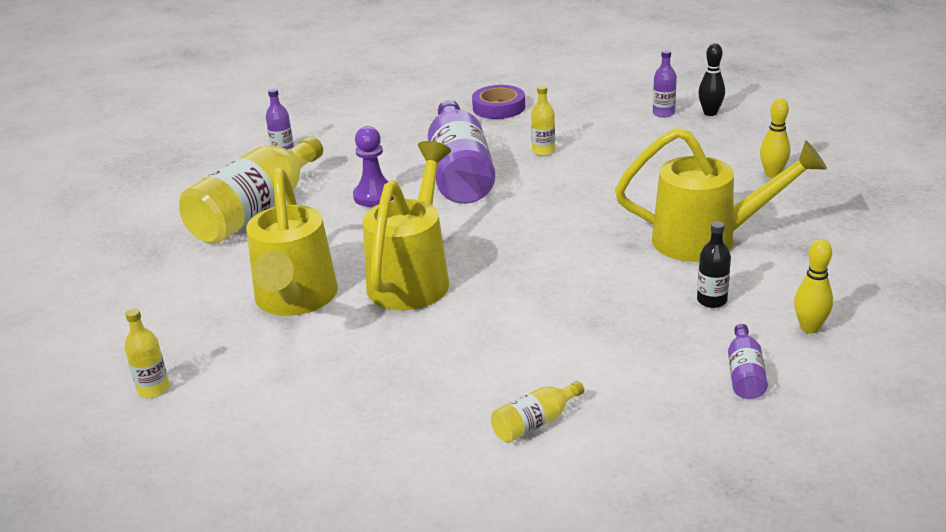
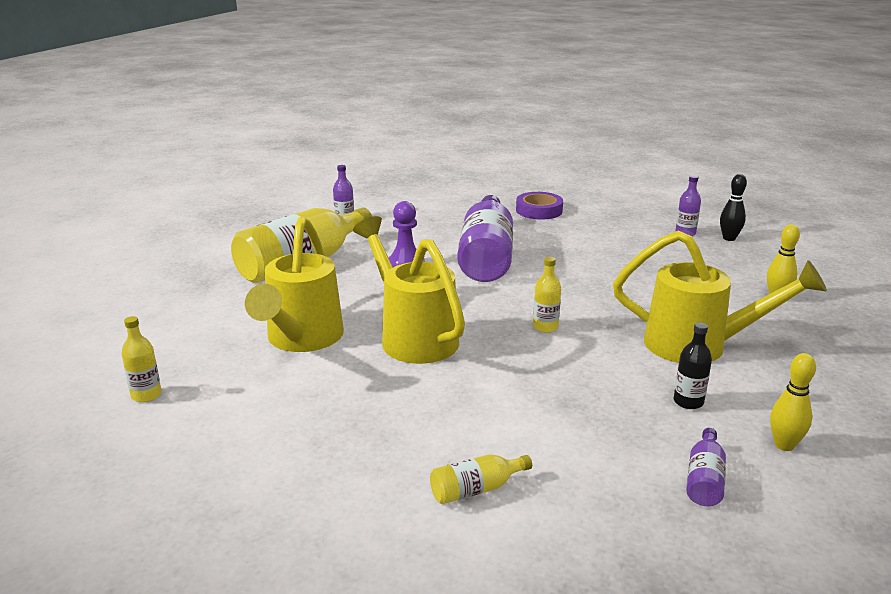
camera: 10 degrees right, 5 degrees down
yellow watering can [363,141,451,310] -> yellow watering can turned 60 degrees counterclockwise [353,216,465,364]
yellow bottle [531,85,555,156] -> yellow bottle moved to [533,257,561,333]

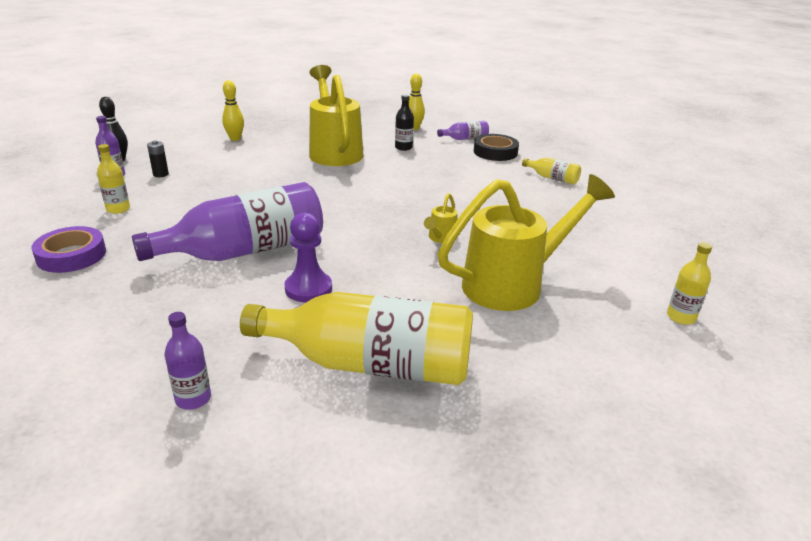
camera: 125 degrees left, 5 degrees up
yellow watering can [353,216,465,364] -> yellow watering can [424,193,458,243], size x0.42
yellow bottle [533,257,561,333] -> yellow bottle moved to [97,144,130,214]
none -> black battery [147,141,169,177]
none -> black tape [474,134,519,161]

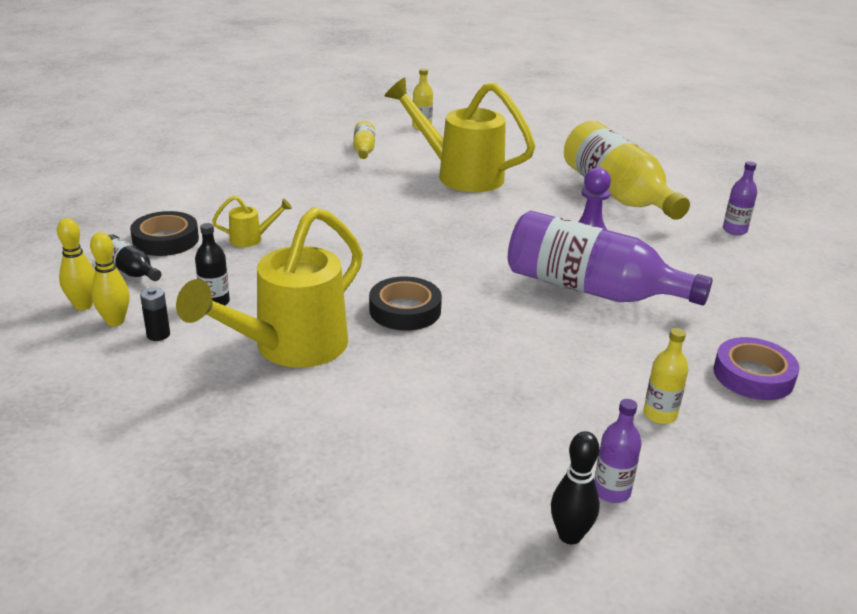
camera: 125 degrees left, 0 degrees up
black battery [147,141,169,177] -> black battery moved to [140,287,170,341]
yellow bowling pin [222,80,244,141] -> yellow bowling pin moved to [57,218,95,311]
yellow watering can [424,193,458,243] -> yellow watering can moved to [212,196,292,247]
purple bottle [437,121,489,140] -> black bottle [108,234,161,281]
yellow bottle [522,158,581,184] -> yellow bottle moved to [353,121,375,159]
none -> black tape [369,277,442,331]

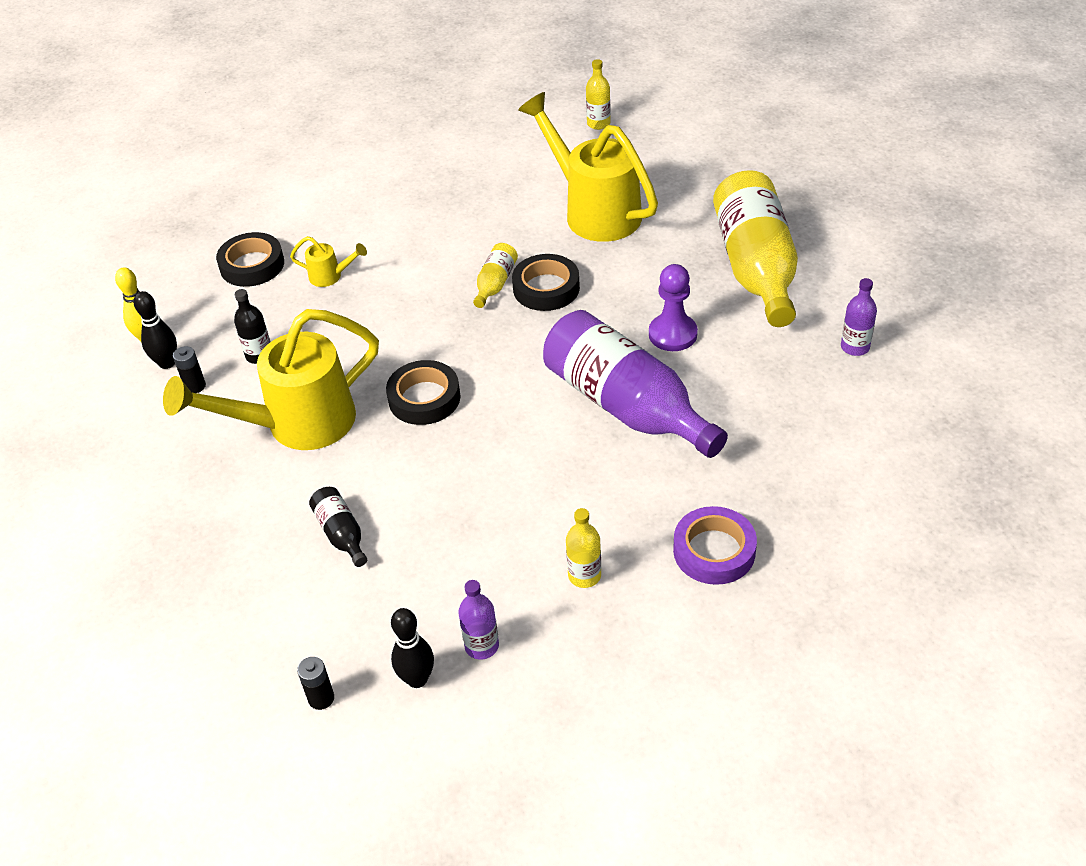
camera: 25 degrees right, 15 degrees up
yellow bowling pin [90,232,130,326] -> black bowling pin [134,291,177,369]
black bottle [108,234,161,281] -> black bottle moved to [309,487,367,567]
yellow bottle [353,121,375,159] -> yellow bottle moved to [473,243,518,308]
none -> black battery [297,657,334,710]
none -> black tape [512,254,580,311]

